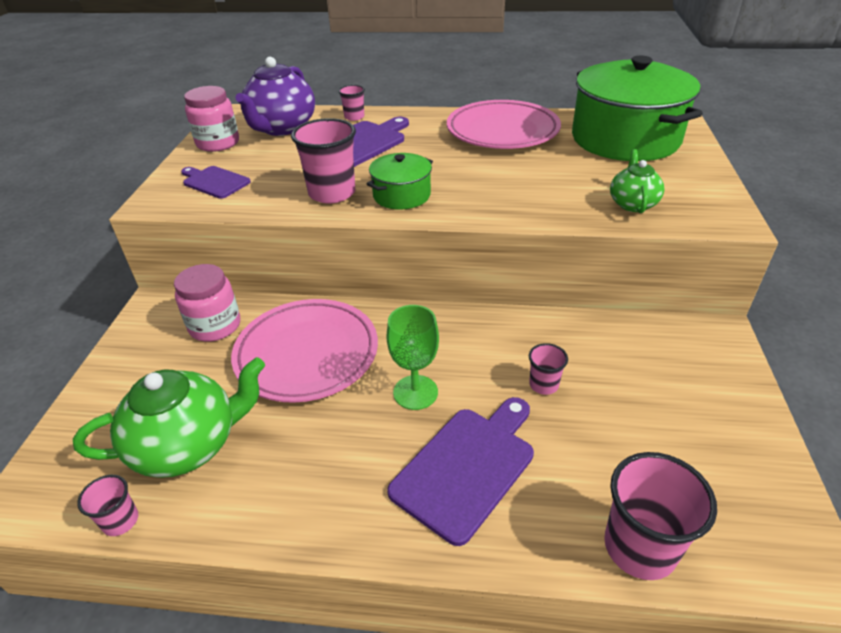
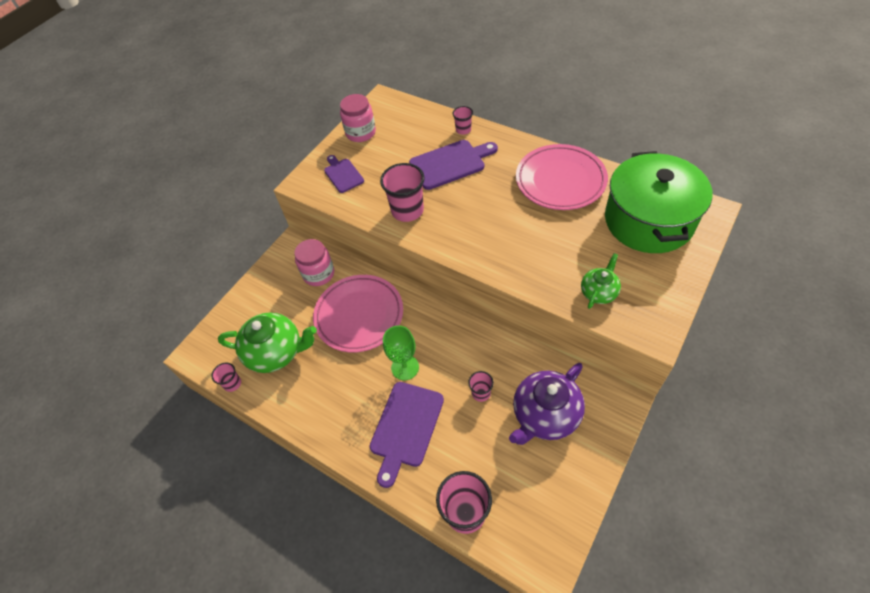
camera: 30 degrees right, 15 degrees up
purple teapot [235,57,315,136] -> purple teapot moved to [509,363,585,445]
green pot [367,153,433,210] -> none
purple cutting board [387,397,534,546] -> purple cutting board turned 135 degrees clockwise [370,382,444,488]

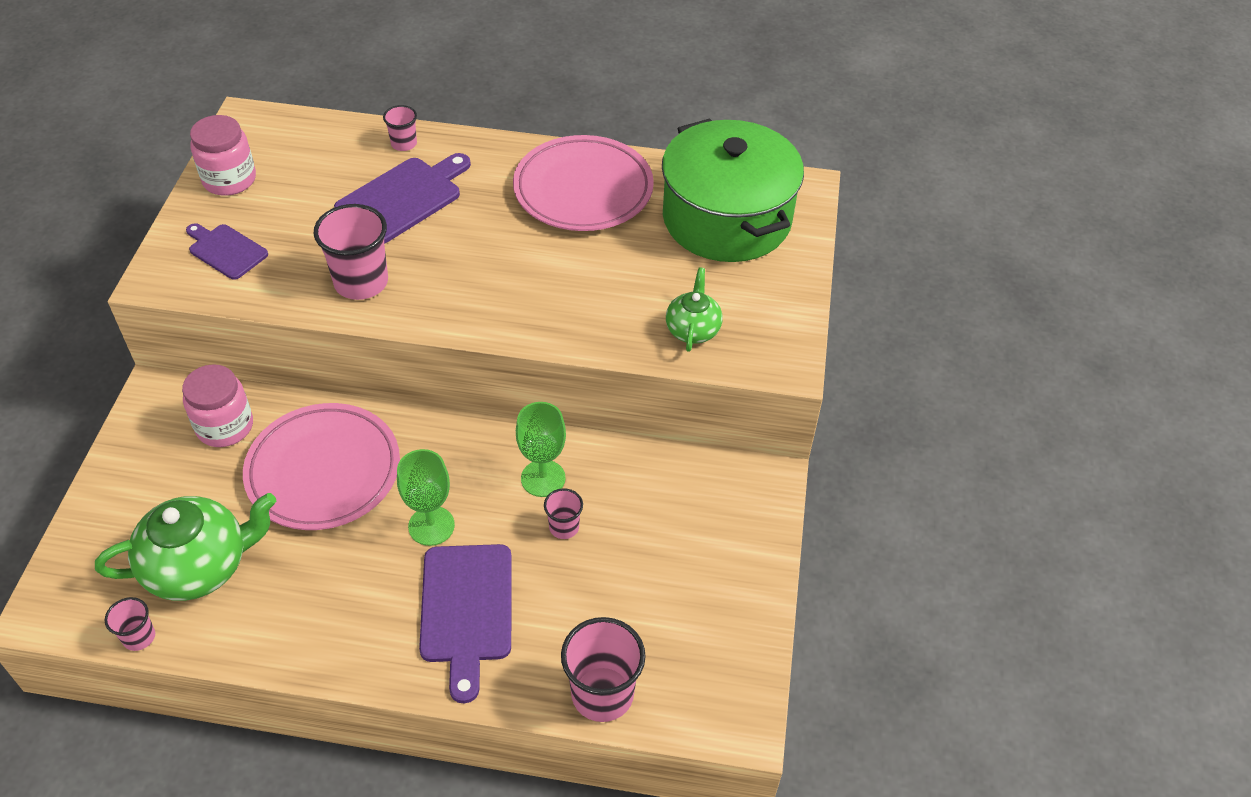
camera: 30 degrees left, 5 degrees down
purple teapot [509,363,585,445] -> none
none -> green goblet [516,402,566,497]

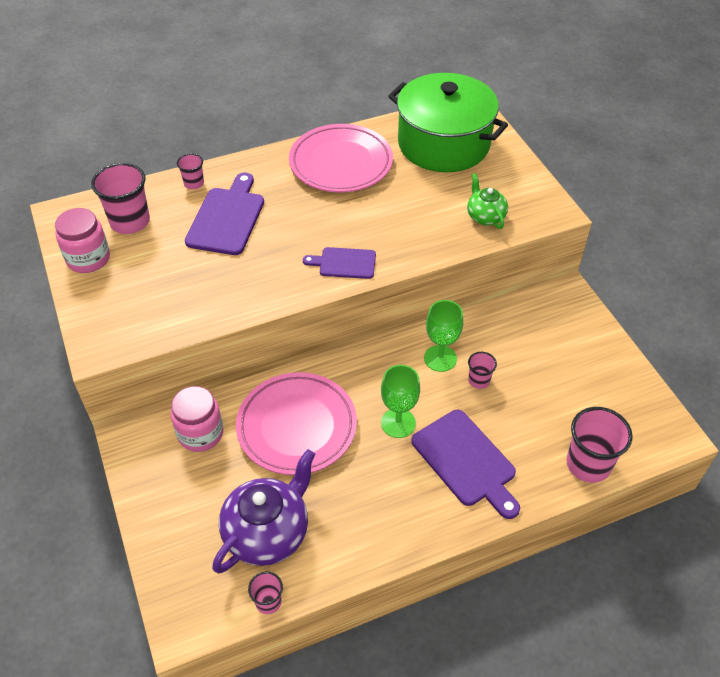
camera: 30 degrees left, 0 degrees up
green teapot [95,493,276,601] -> purple teapot [212,449,315,574]
purple cutting board [186,223,268,280] -> purple cutting board moved to [303,247,376,279]
pink cup [313,204,388,300] -> pink cup moved to [91,163,150,234]

